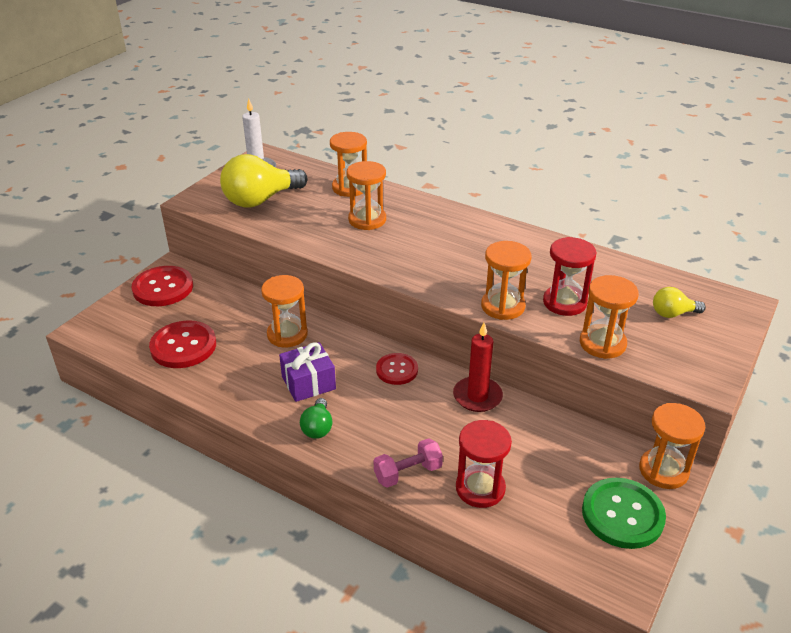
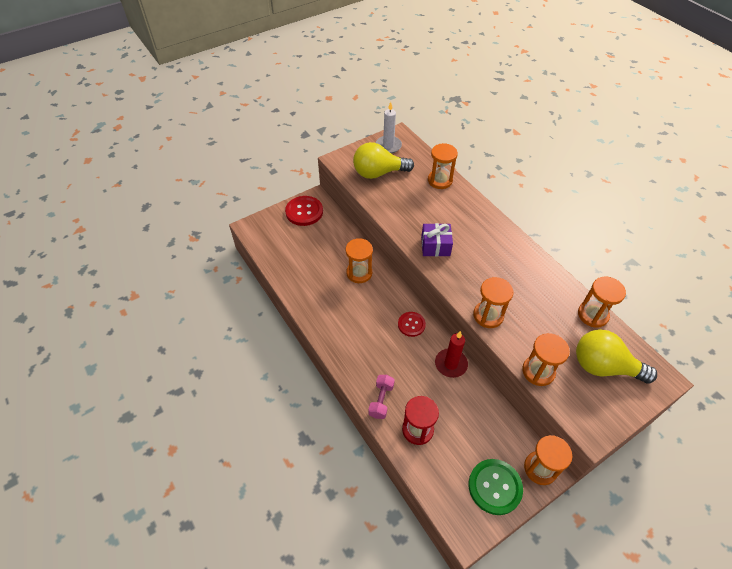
camera: 25 degrees right, 15 degrees up
red button [149,320,216,368] -> none
purple gift [279,342,336,402] -> purple gift moved to [421,223,453,257]
green light bulb [300,398,332,439] -> none
orange hourglass [346,161,386,230] -> orange hourglass moved to [578,277,626,328]
pink dumbbell [374,438,443,488] -> pink dumbbell turned 75 degrees counterclockwise [368,375,395,419]
red hourglass [543,237,597,316] -> none
yellow light bulb [653,287,706,318] -> yellow light bulb [576,329,657,384], size x2.01

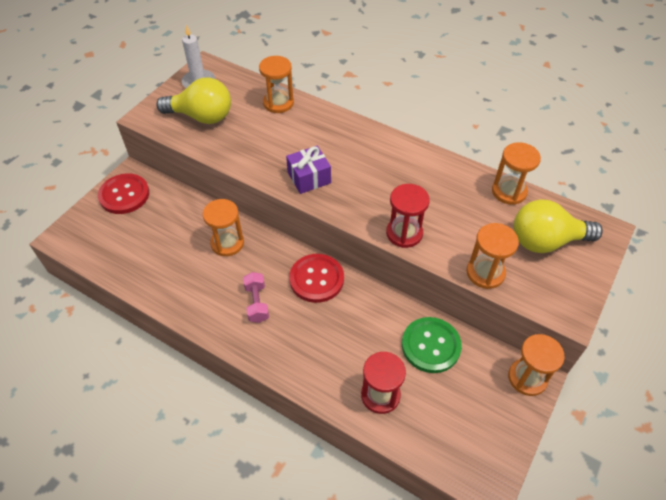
camera: 25 degrees left, 0 degrees up
yellow light bulb [353,142,414,179] -> yellow light bulb turned 135 degrees counterclockwise [156,77,231,124]
pink dumbbell [368,375,395,419] -> pink dumbbell moved to [243,272,269,323]
red button [398,312,426,337] -> red button [289,254,344,303], size x1.59
red candle [435,331,468,378] -> none
green button [469,459,523,515] -> green button moved to [402,317,462,373]
orange hourglass [473,277,514,328] -> red hourglass [386,184,430,248]

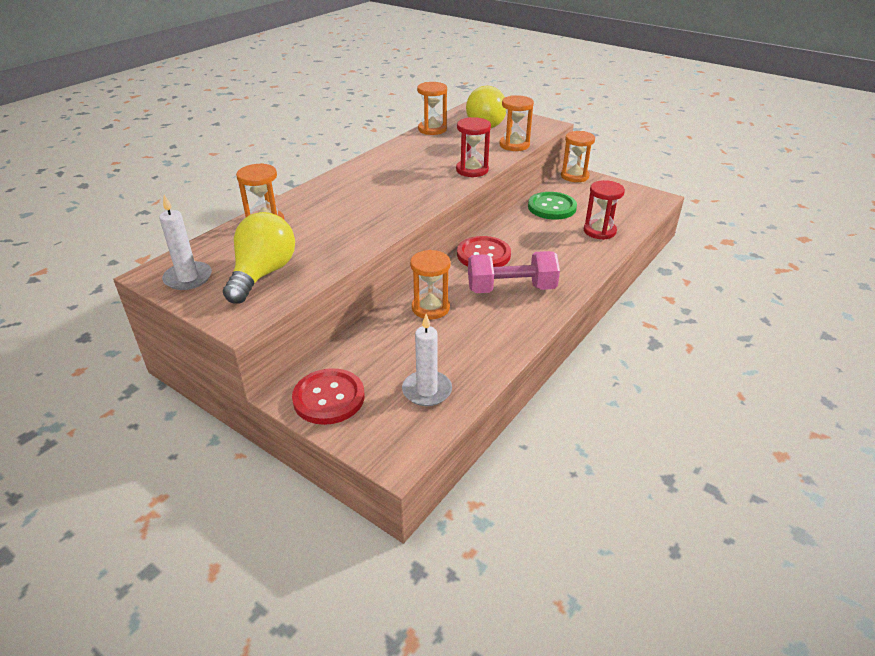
camera: 85 degrees left, 15 degrees down
pink dumbbell [243,272,269,323] -> pink dumbbell [468,251,560,293], size x1.73
purple gift [286,146,331,194] -> none
none -> white candle [402,314,452,406]

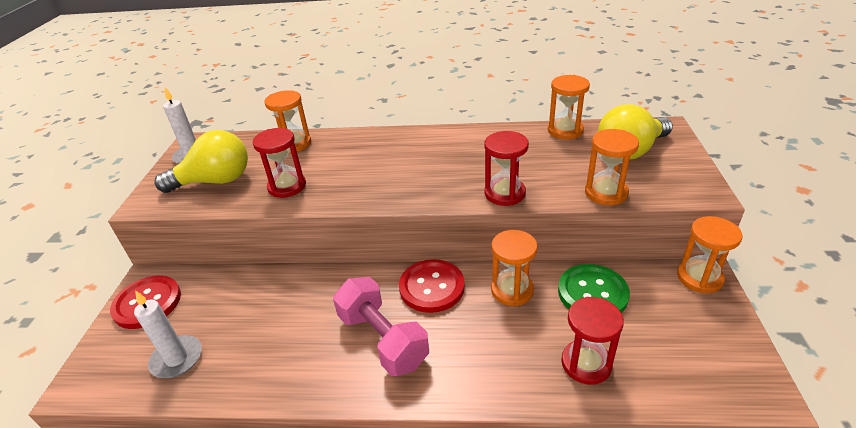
camera: 60 degrees right, 0 degrees up
orange hourglass [410,250,451,319] -> orange hourglass moved to [491,230,538,306]
none -> red hourglass [252,128,306,198]

